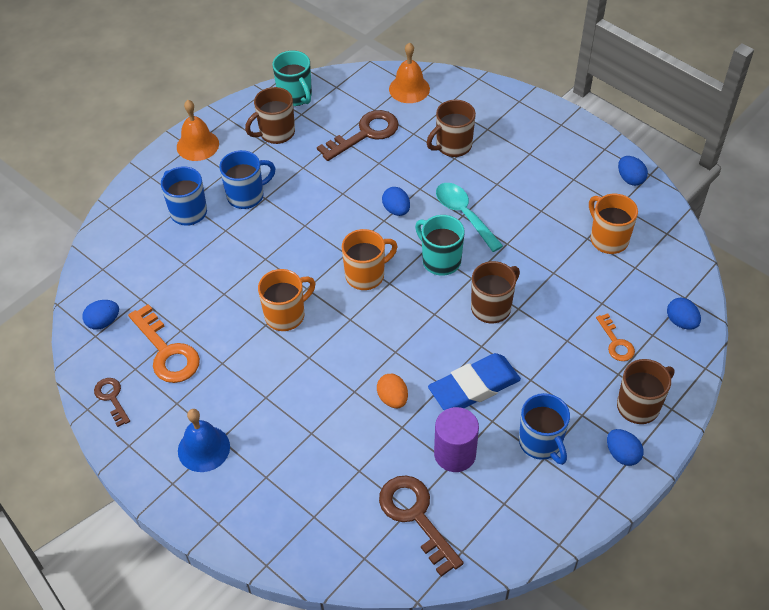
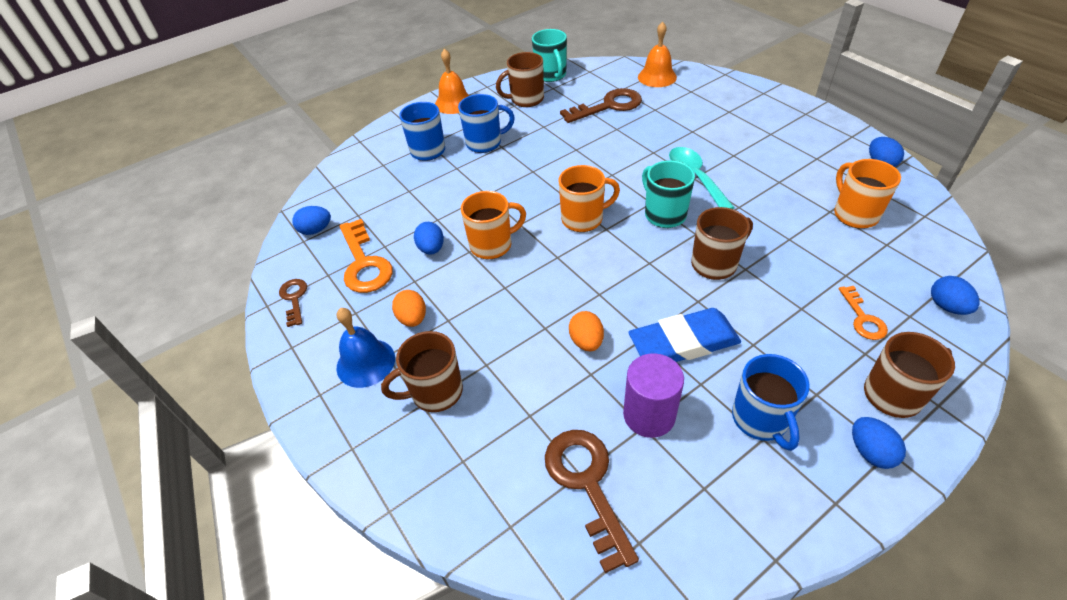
camera: 15 degrees right, 5 degrees down
blue egg [382,187,410,216] -> blue egg moved to [414,222,444,255]
brown mug [427,100,476,157] -> brown mug moved to [381,331,463,412]
none -> orange egg [392,290,426,327]

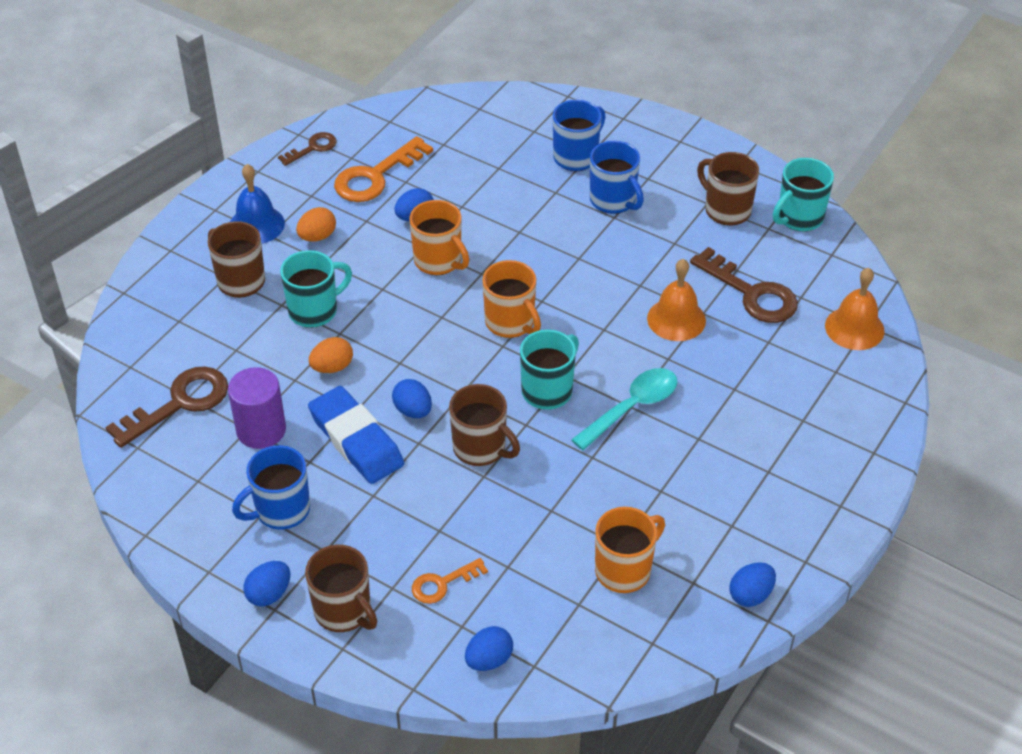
camera: 65 degrees right, 0 degrees up
blue egg [292,206,331,235] -> blue egg moved to [392,379,432,418]
orange bell [435,49,470,114] -> orange bell moved to [647,259,706,341]
none -> turquoise mug [280,250,352,328]

